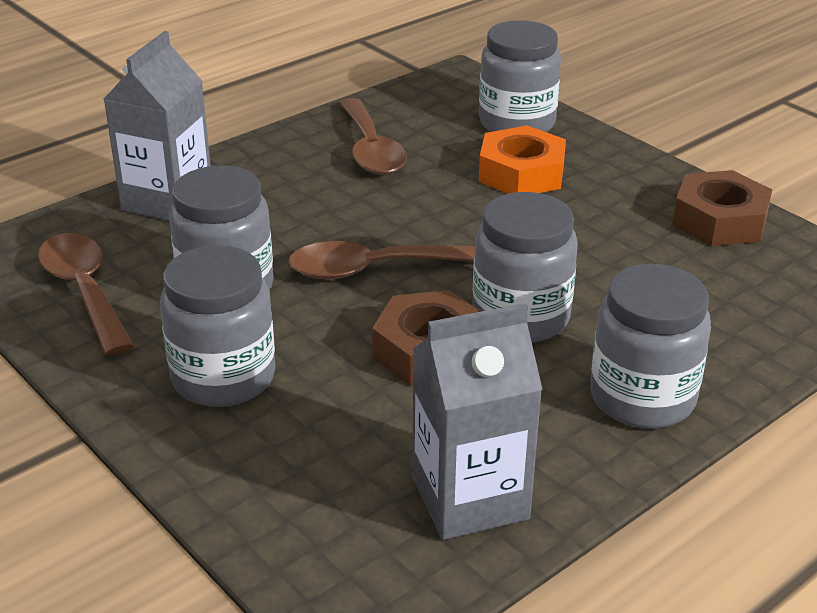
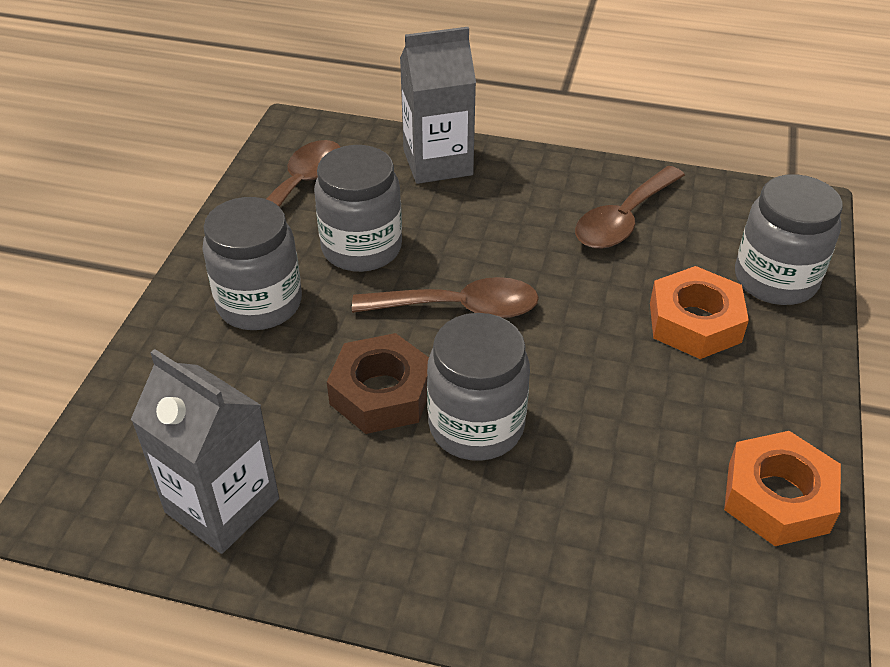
camera: 55 degrees right, 10 degrees up
brown spoon [288,241,475,280] -> brown spoon turned 135 degrees clockwise [352,277,539,318]
grey jar [590,264,711,429] -> none
brown nut [672,170,772,246] -> orange nut [724,431,841,546]

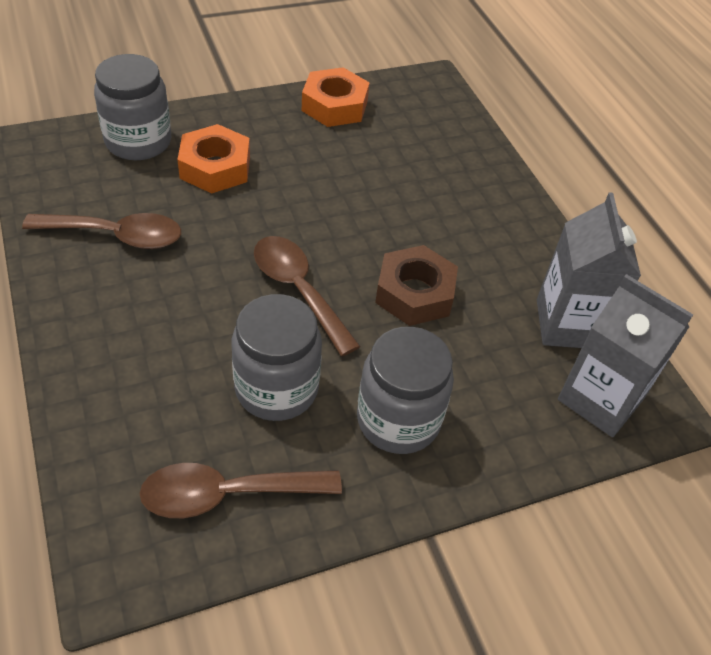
camera: 130 degrees left, 5 degrees up
grey carton [400,27,476,184] -> grey carton moved to [558,274,693,437]
grey jar [427,313,530,461] -> none

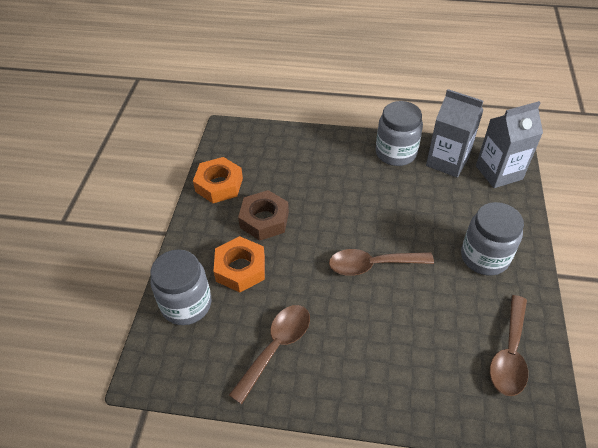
camera: 55 degrees left, 0 degrees up
grey jar [232,294,322,421] -> grey jar moved to [376,101,423,166]
brown nut [375,245,458,326] -> brown nut moved to [238,190,289,241]

